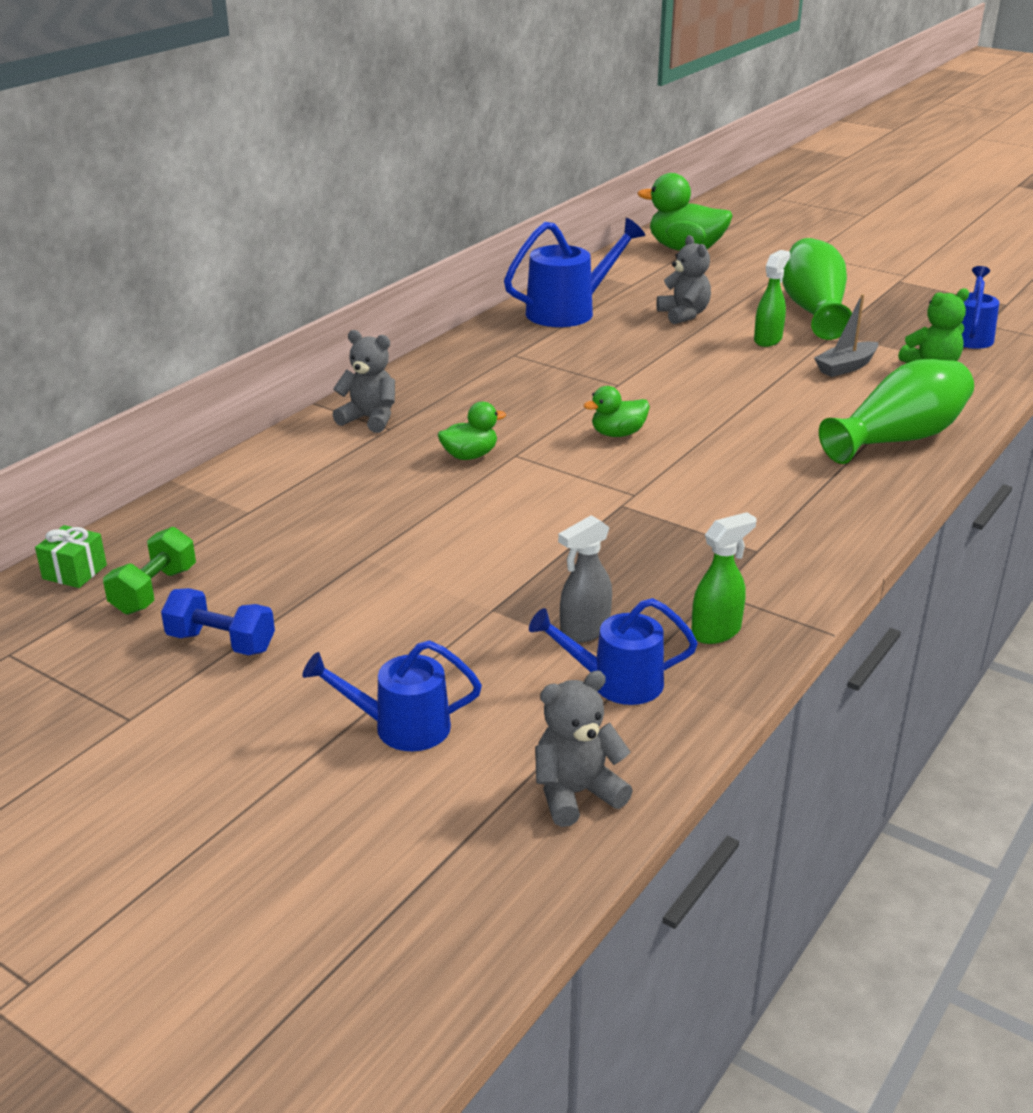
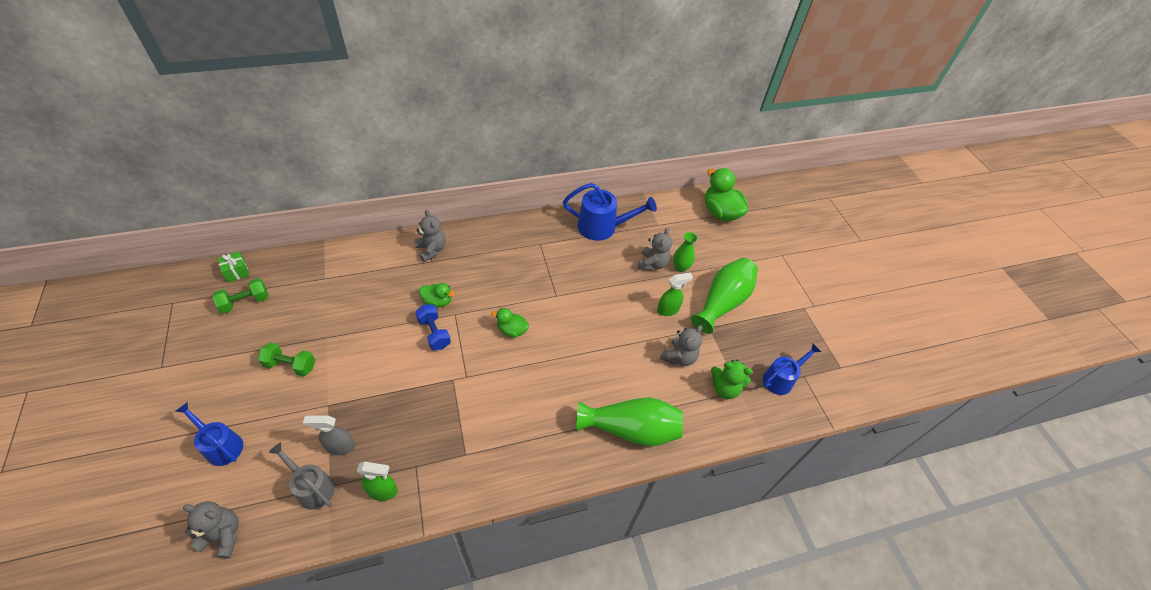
camera: 35 degrees right, 20 degrees up
blue dumbbell [161,588,275,655] -> blue dumbbell moved to [415,304,451,350]
blue watering can [529,598,698,705] -> grey watering can [268,442,335,510]
grey boat [814,294,878,377] -> grey teddy bear [660,325,702,366]
none -> green dumbbell [258,343,315,376]
none -> green vase [673,232,698,272]

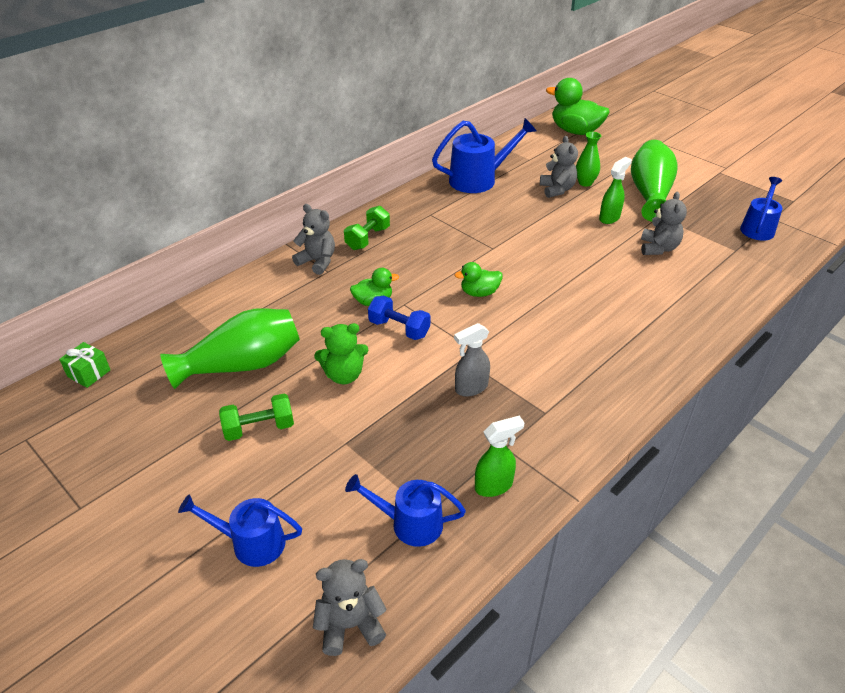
camera: 25 degrees left, 10 degrees down
green dumbbell [212,278,268,314] -> green dumbbell moved to [344,206,390,250]
grey watering can [268,442,335,510] -> blue watering can [345,474,466,547]
grey spray bottle [303,415,355,455] -> grey spray bottle moved to [454,323,490,397]
green vase [576,397,683,446] -> green vase moved to [160,308,300,389]
green teddy bear [711,359,753,399] -> green teddy bear moved to [314,323,369,384]

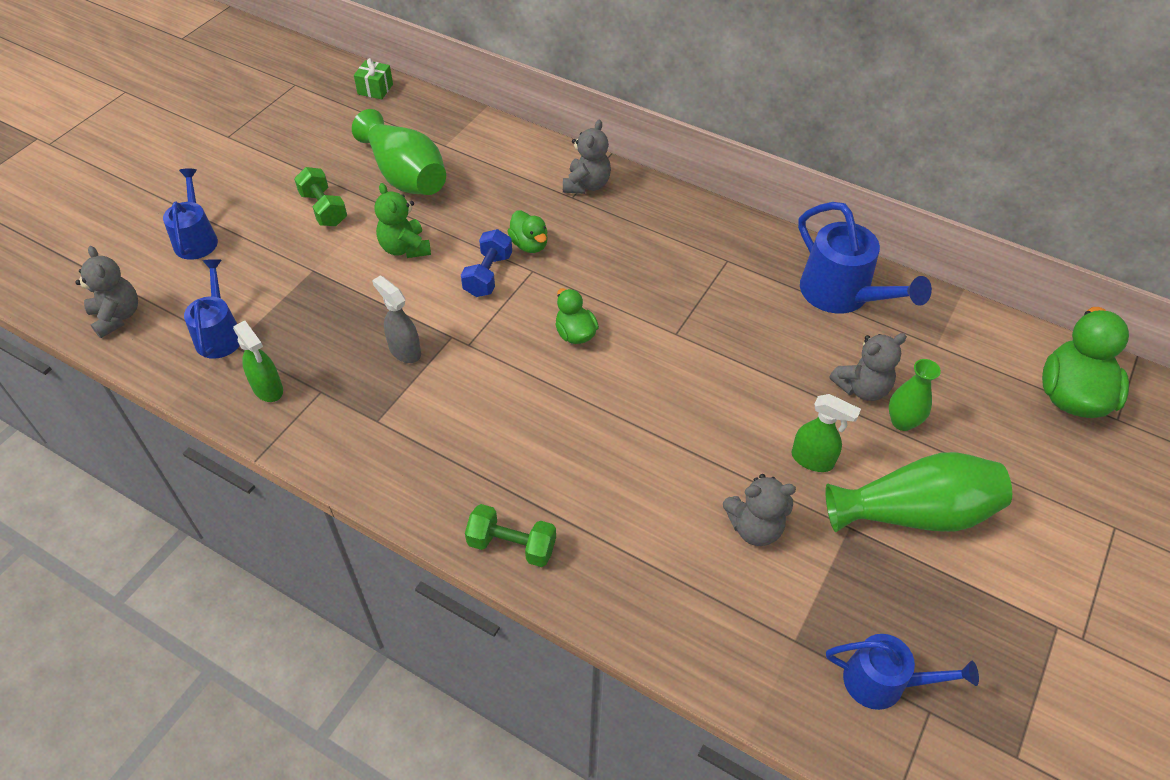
camera: 75 degrees right, 10 degrees up
green dumbbell [344,206,390,250] -> green dumbbell moved to [465,504,556,567]

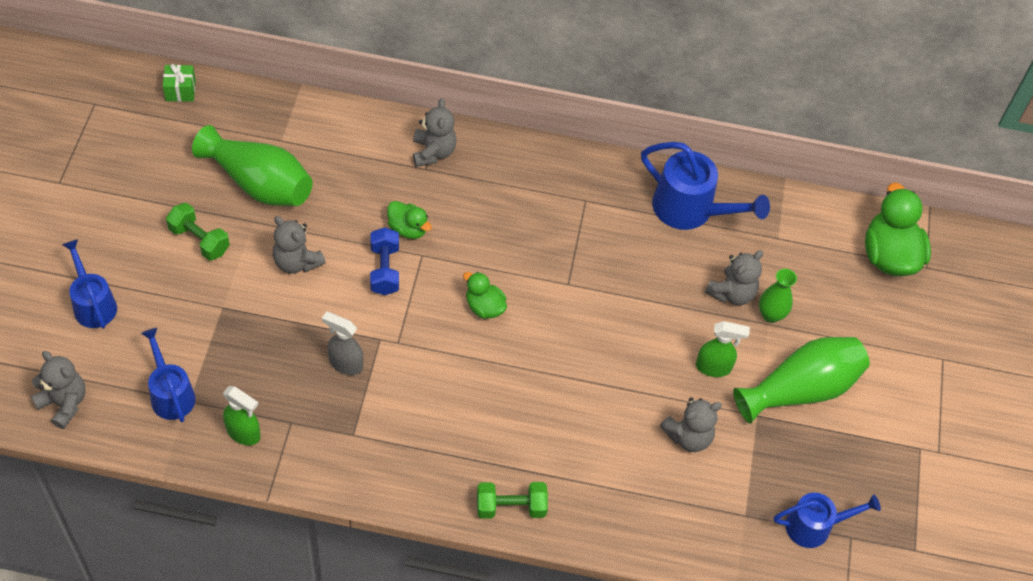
camera: 25 degrees left, 5 degrees up
green teddy bear [375,183,431,258] -> grey teddy bear [273,216,326,274]

